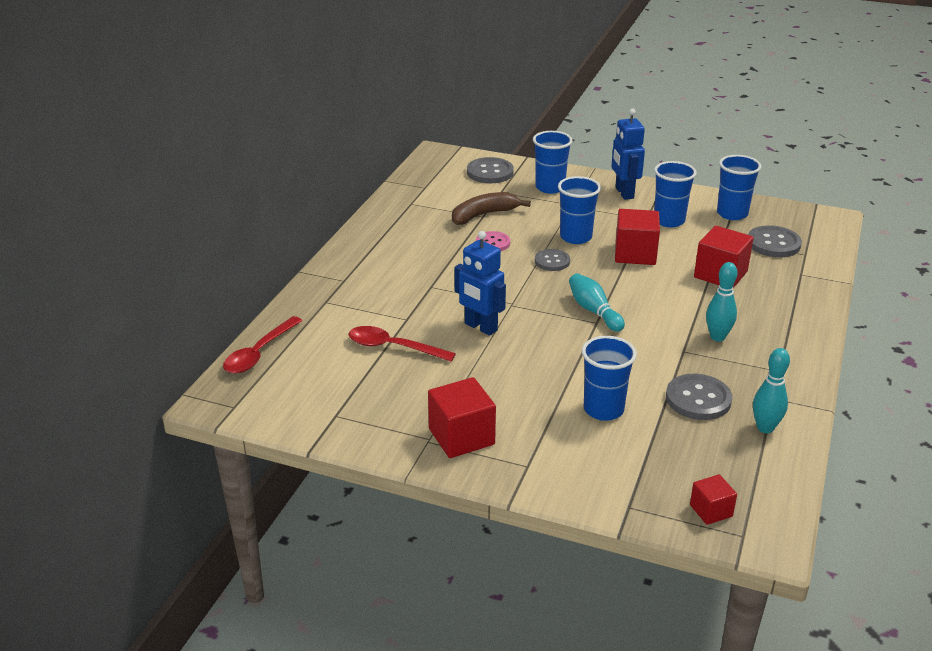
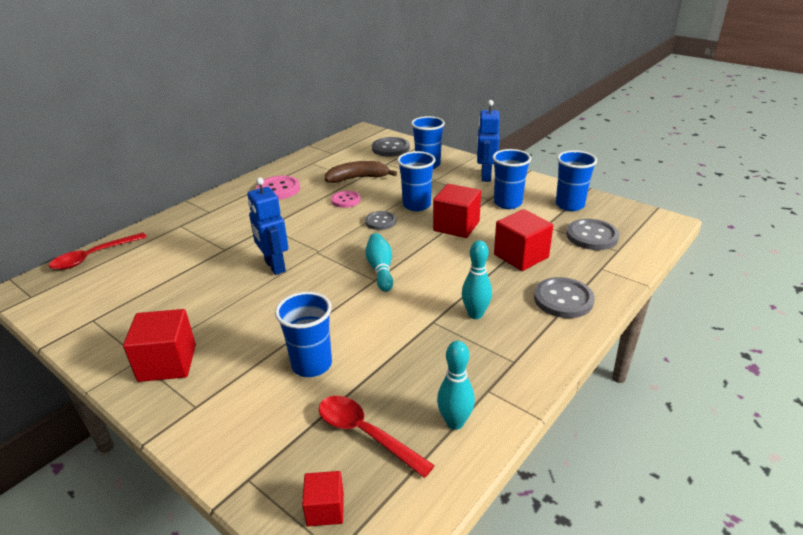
camera: 20 degrees right, 0 degrees up
red spoon [348,326,456,362] -> red spoon moved to [319,396,435,478]
grey button [666,374,732,420] -> grey button moved to [534,277,595,318]
none -> pink button [256,176,300,200]

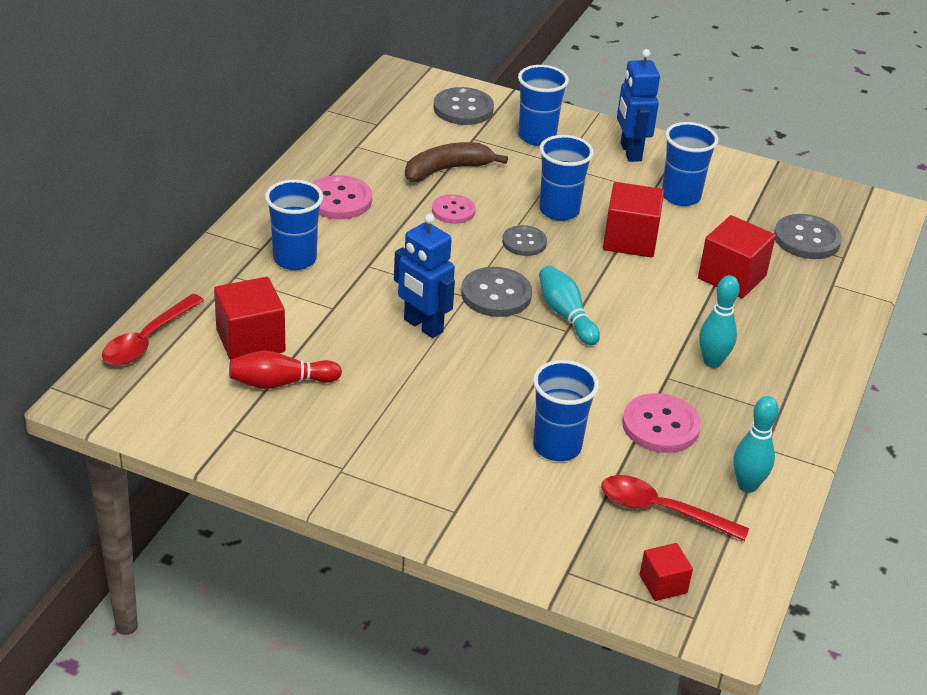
camera: 20 degrees left, 5 degrees up
red cube [123,309,196,382] -> red cube moved to [214,277,285,360]
grey button [534,277,595,318] -> grey button moved to [461,267,532,317]
blue cup [556,150,597,211] -> blue cup moved to [265,179,323,270]
none -> red bowling pin [229,351,342,389]
none -> pink button [622,393,701,453]

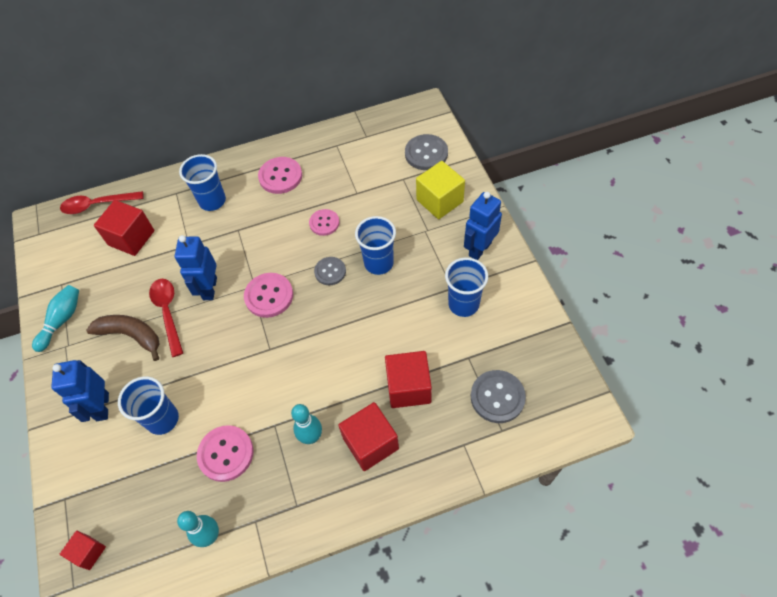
camera: 55 degrees right, 20 degrees up
red bowling pin [229,351,342,389] -> none
brown banana [405,142,508,182] -> brown banana moved to [86,315,160,361]
grey button [461,267,532,317] -> pink button [244,273,293,318]
blue cup [518,65,569,146] -> yellow cube [416,161,465,219]
turquoise bowling pin [539,266,600,345] -> turquoise bowling pin moved to [32,285,79,352]
red spoon [601,475,749,541] -> red spoon moved to [149,279,183,357]
red cube [603,182,664,257] -> red cube moved to [338,402,399,471]
none -> blue robot [51,360,109,422]

